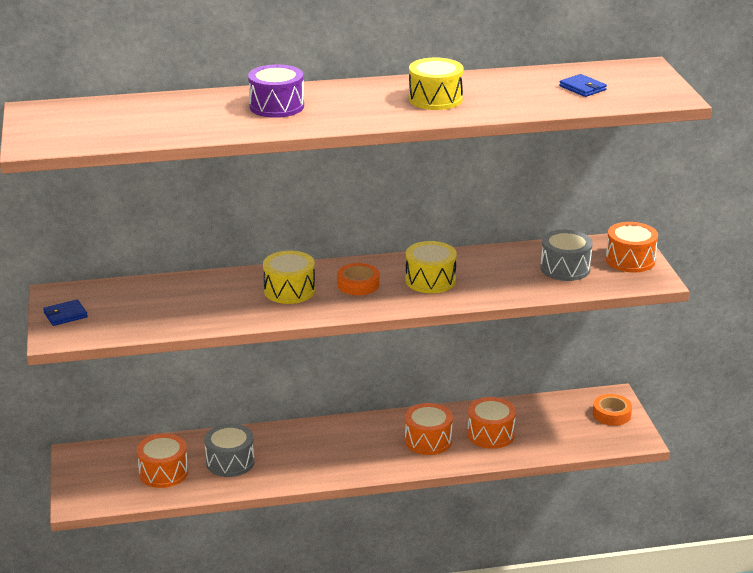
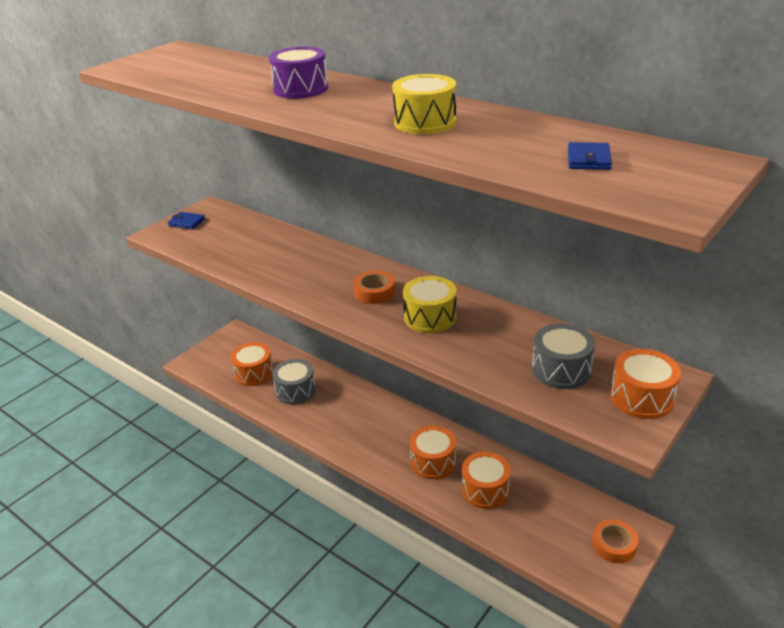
camera: 50 degrees right, 5 degrees up
yellow drum [263,251,315,304] -> none

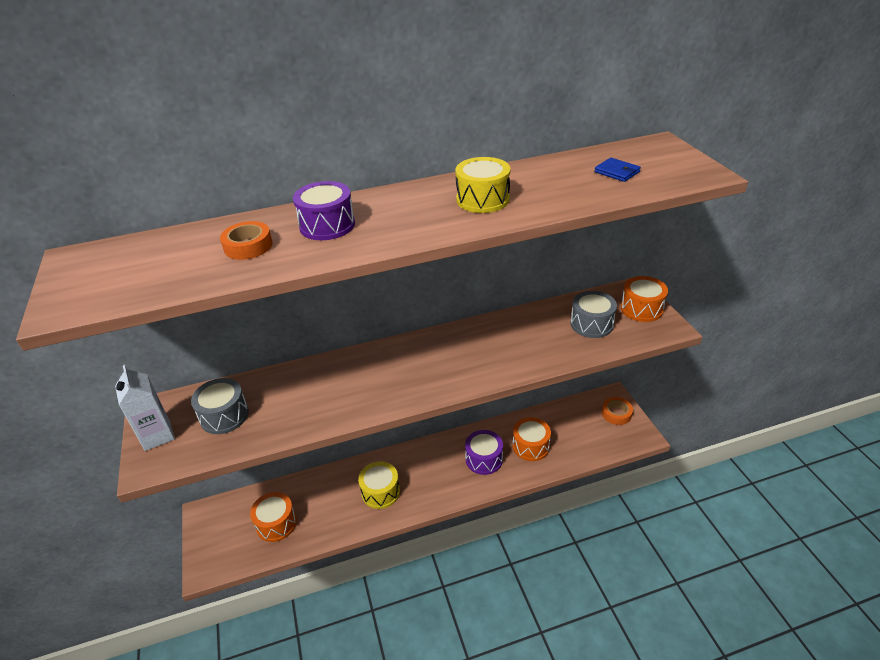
camera: 55 degrees left, 5 degrees up
blue wallet [168,212,205,230] -> white carton [115,365,175,451]
grey drum [272,359,316,405] -> grey drum moved to [191,378,249,434]
orange tape [353,271,395,304] -> orange tape moved to [220,221,273,260]
yellow drum [403,276,456,333] -> yellow drum moved to [358,461,400,509]
orange drum [410,426,456,479] -> purple drum [465,430,503,475]

